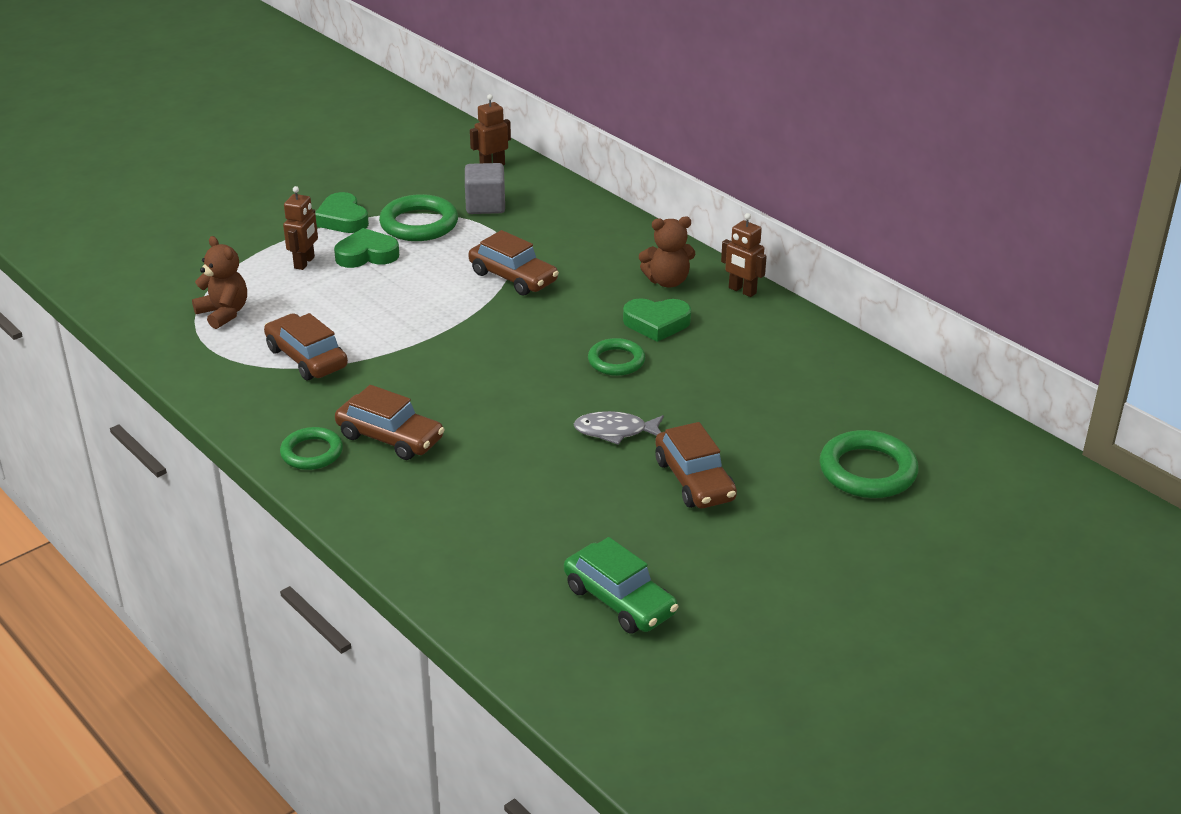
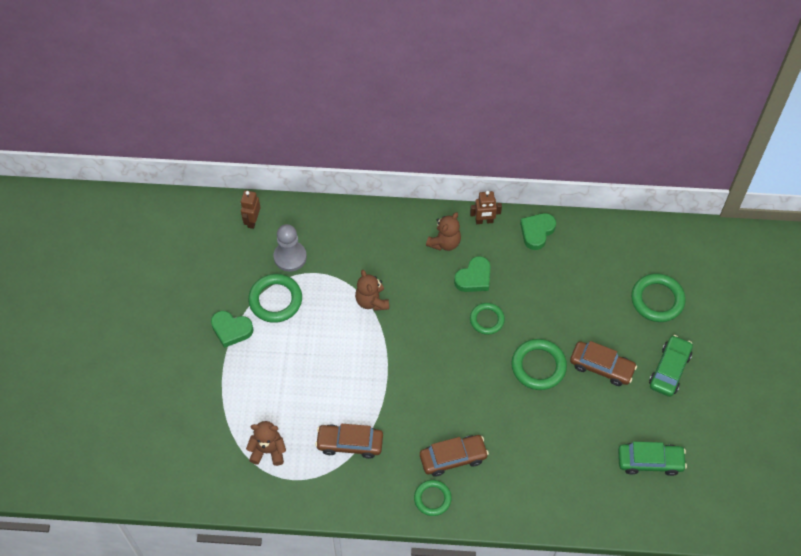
camera: 45 degrees left, 25 degrees up
brown robot [283,186,318,270] -> none
green heart [334,228,399,268] -> green heart moved to [520,213,556,250]
grey cube [465,163,505,214] -> grey pawn [274,224,307,272]
brown car [468,230,559,296] -> brown teddy bear [355,270,389,311]
grey fish [574,411,664,445] -> green ring [511,339,567,390]
none -> green car [649,335,693,397]

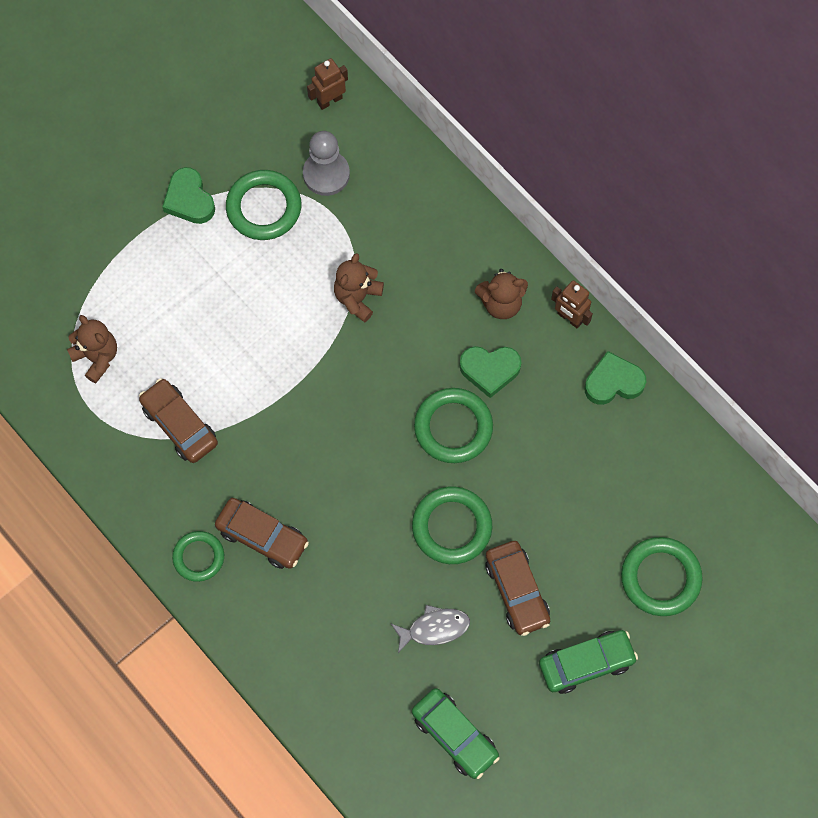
camera: 45 degrees right, 10 degrees up
green ring [470,303,505,335] -> green ring [414,388,493,463], size x1.55
none -> grey fish [391,605,470,653]

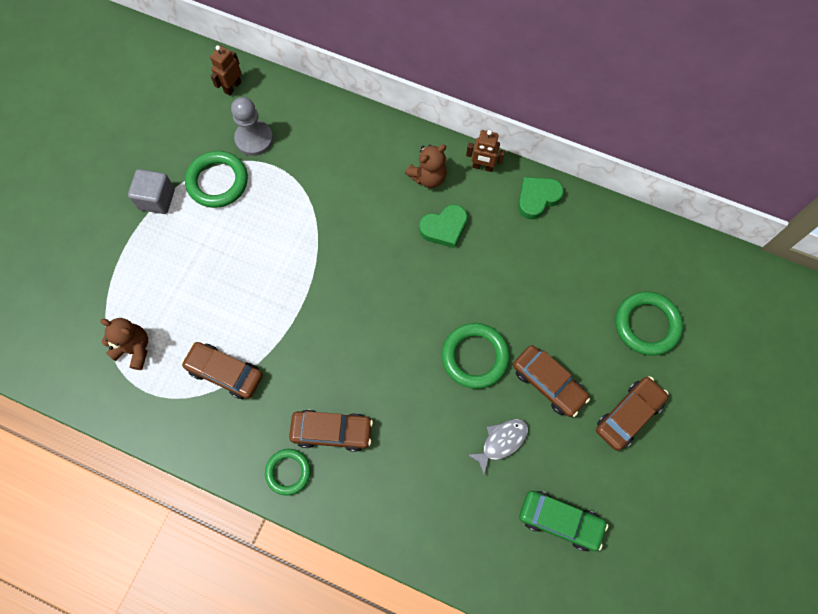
camera: 25 degrees left, 0 degrees up
green heart [162,167,215,224] -> grey cube [128,169,175,214]
brown teddy bear [334,253,384,322] -> none
green ring [414,388,493,463] -> none
green car [539,630,638,694] -> brown car [596,376,669,451]

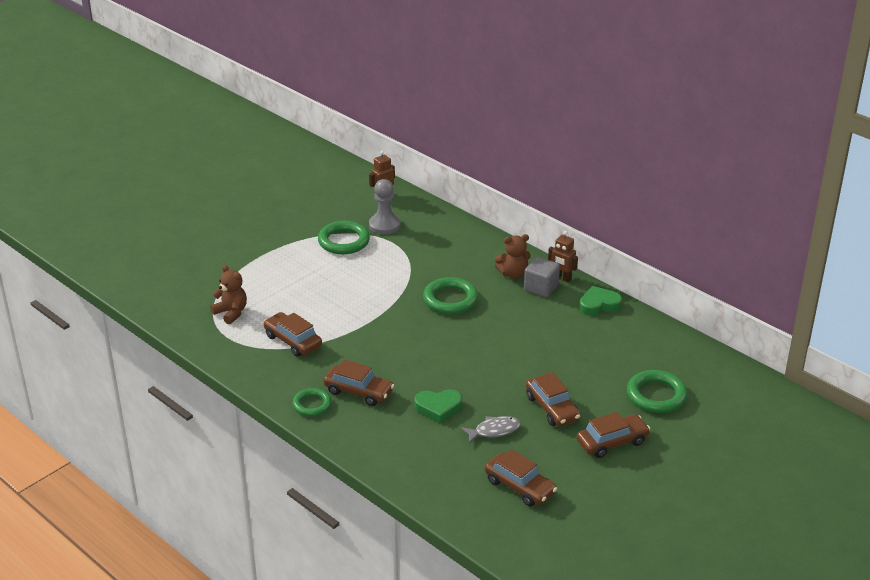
camera: 20 degrees right, 35 degrees down
grey cube [128,169,175,214] -> grey cube moved to [524,257,560,297]
green heart [419,204,467,248] -> green heart moved to [414,389,462,424]
green ring [442,323,510,389] -> green ring moved to [423,277,478,314]
green car [519,491,608,551] -> brown car [485,449,557,506]

